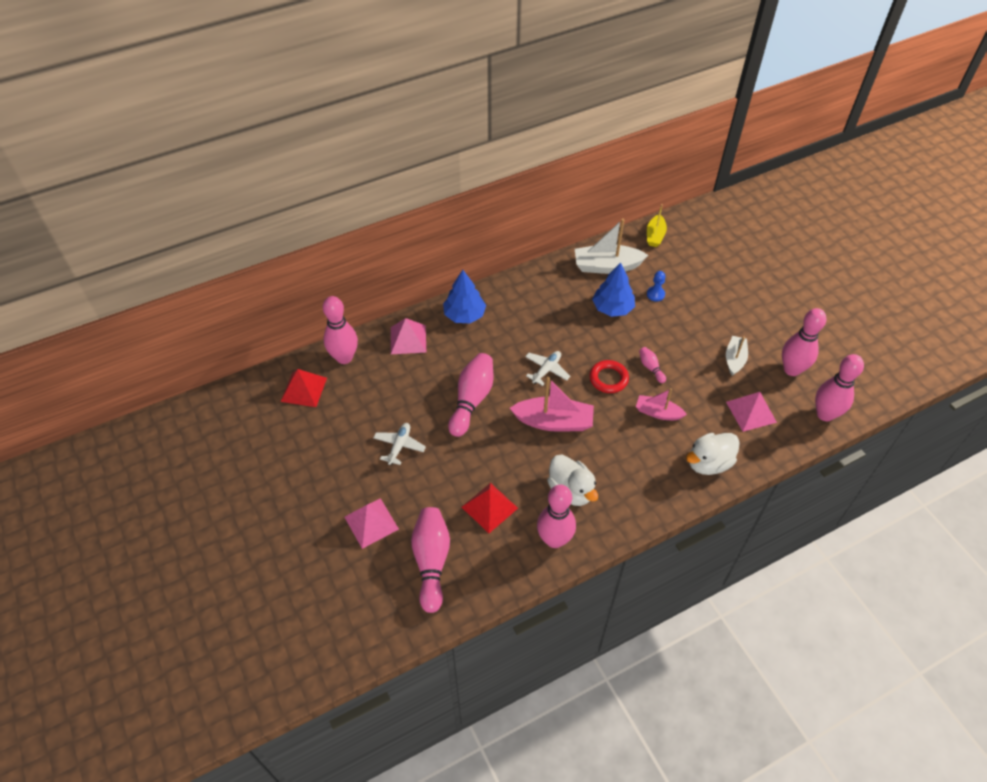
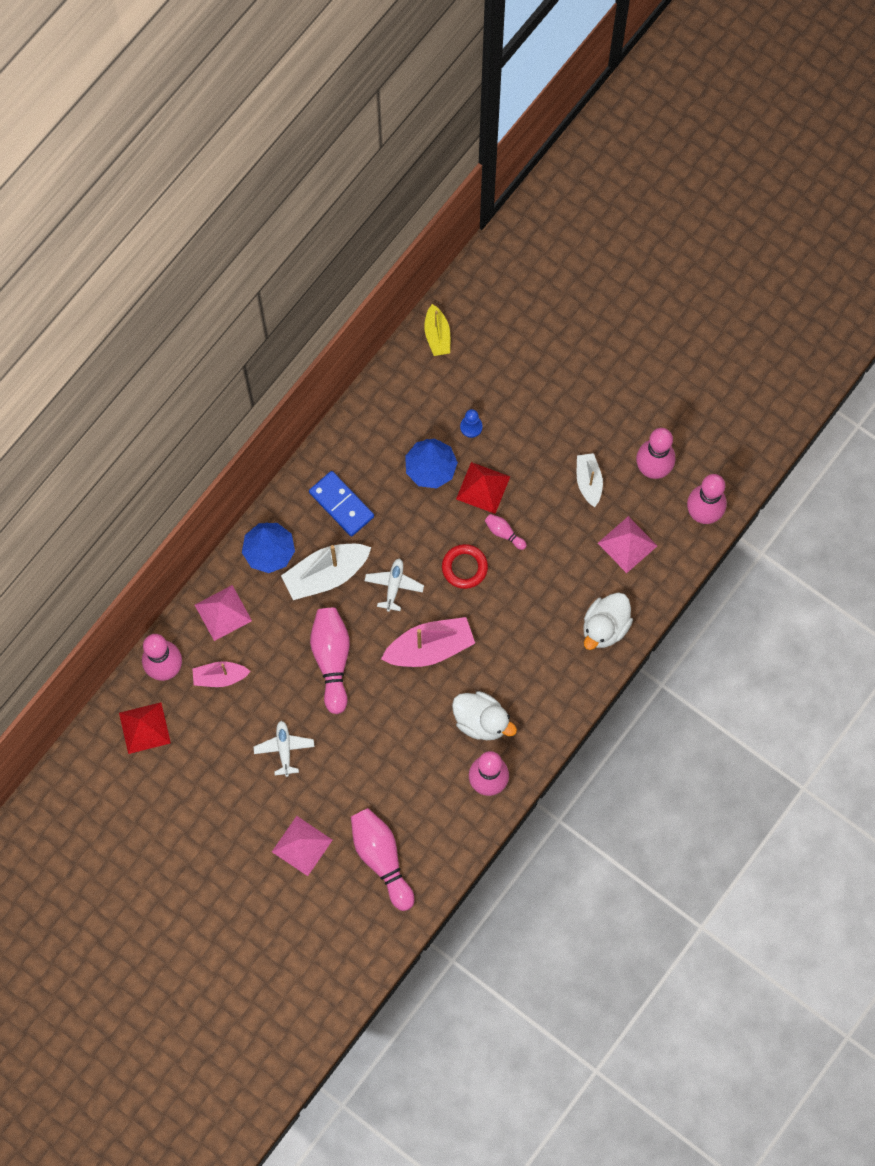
camera: 25 degrees left, 20 degrees up
red pyramid [462,483,518,533] -> red pyramid moved to [456,462,510,514]
white boat [575,218,648,274] -> white boat moved to [281,544,371,600]
pink boat [636,388,687,420] -> pink boat moved to [193,662,251,687]
none -> blue domino [309,471,374,537]

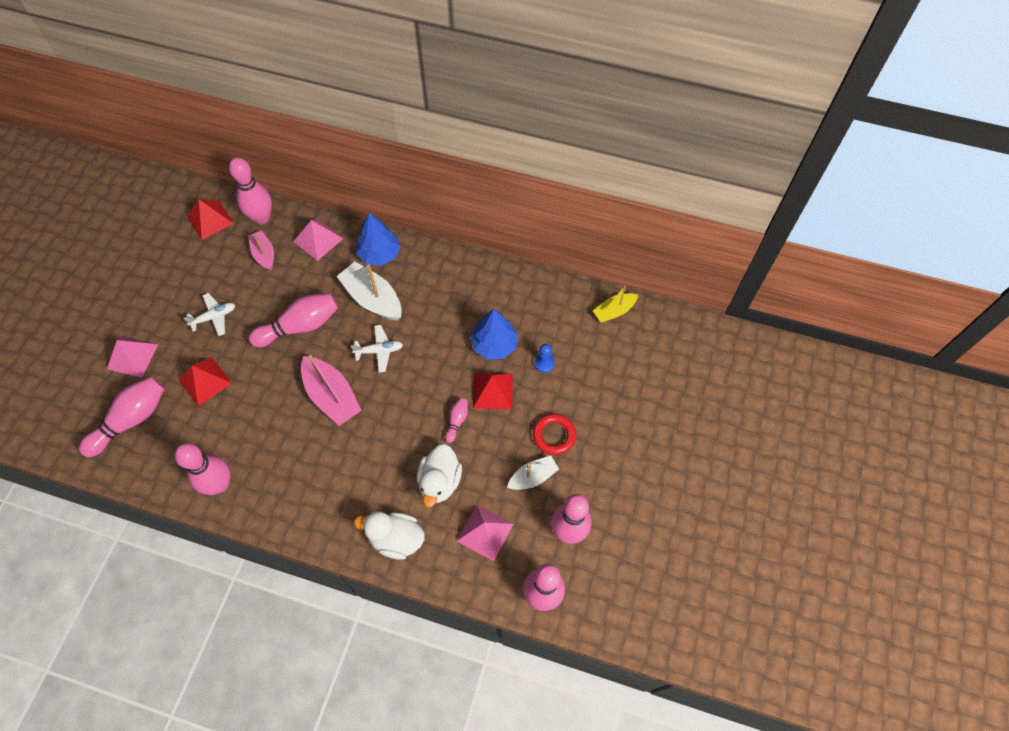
camera: 70 degrees right, 10 degrees down
blue domino [309,471,374,537] -> none
red ring [442,544,488,589] -> red ring moved to [533,414,576,455]
white duck [452,691,517,740] -> white duck moved to [417,444,462,507]
none -> red pyramid [178,357,232,406]

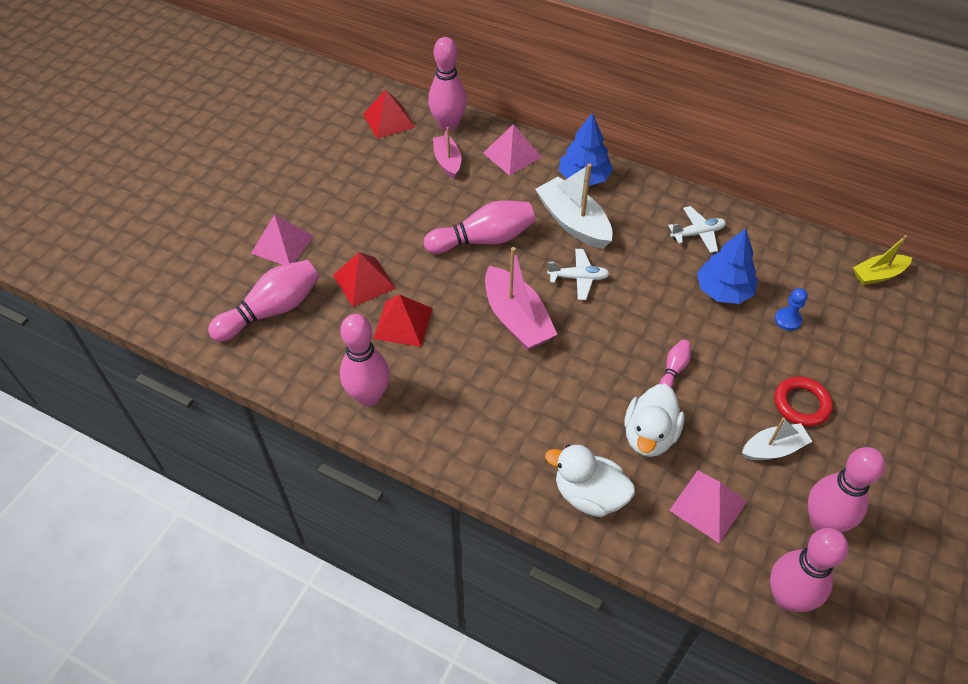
camera: 10 degrees right, 10 degrees down
white plane [183,293,235,336] -> white plane moved to [668,206,726,253]
red pyramid [473,373,513,409] -> red pyramid moved to [373,295,433,347]

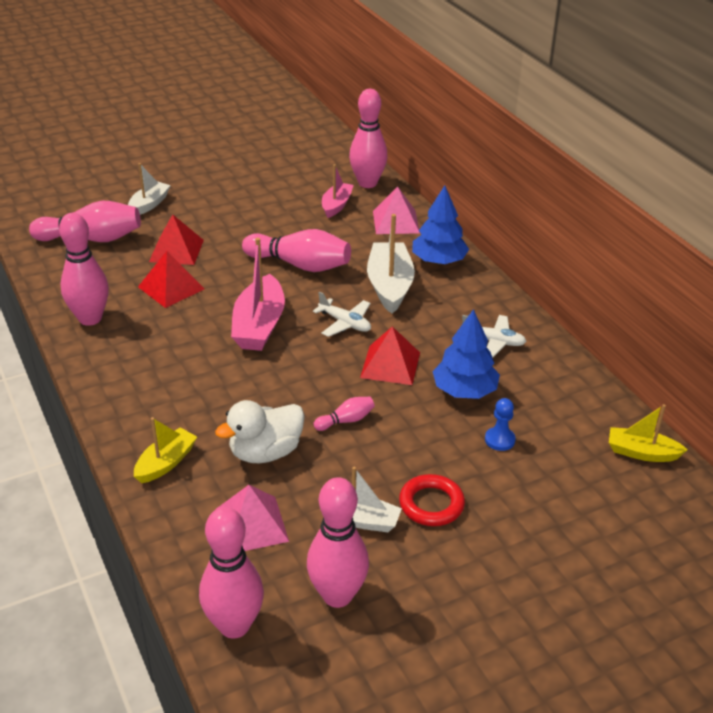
camera: 35 degrees right, 15 degrees down
pink pyramid [251,214,314,265] -> white boat [128,163,171,215]
red pyramid [363,89,415,139] -> red pyramid moved to [360,326,420,385]
white duck [545,444,635,517] -> yellow boat [134,417,197,483]

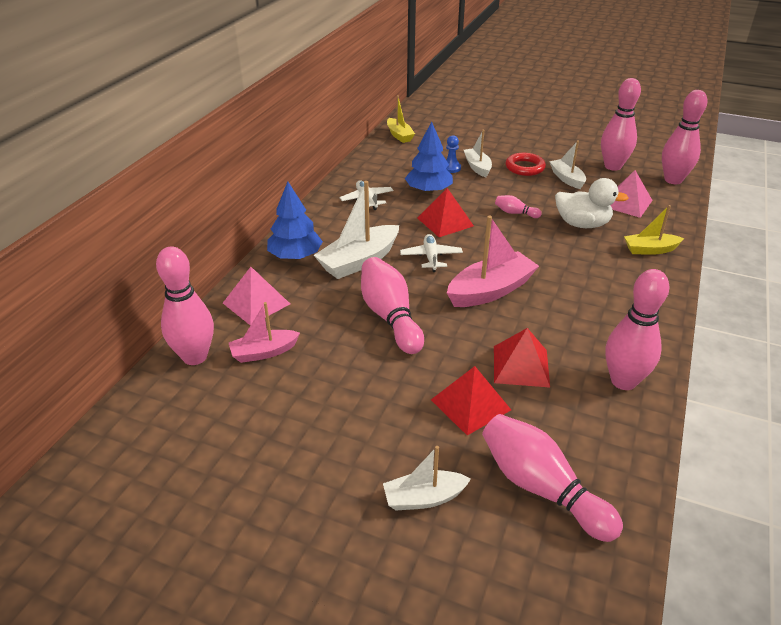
camera: 130 degrees left, 0 degrees up
none -> white boat [464,130,492,177]

